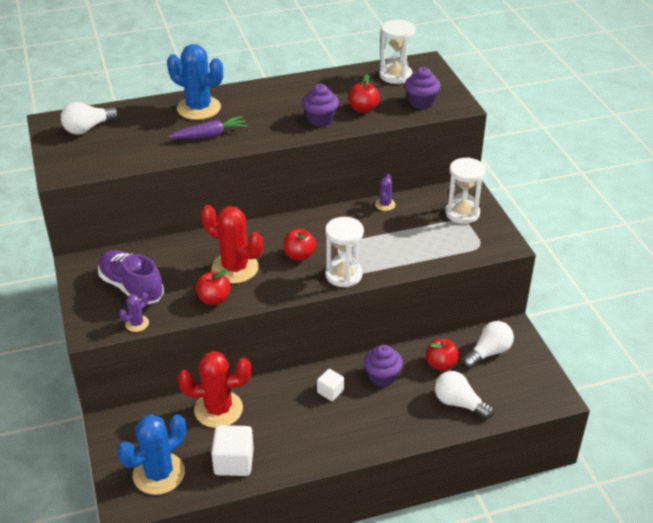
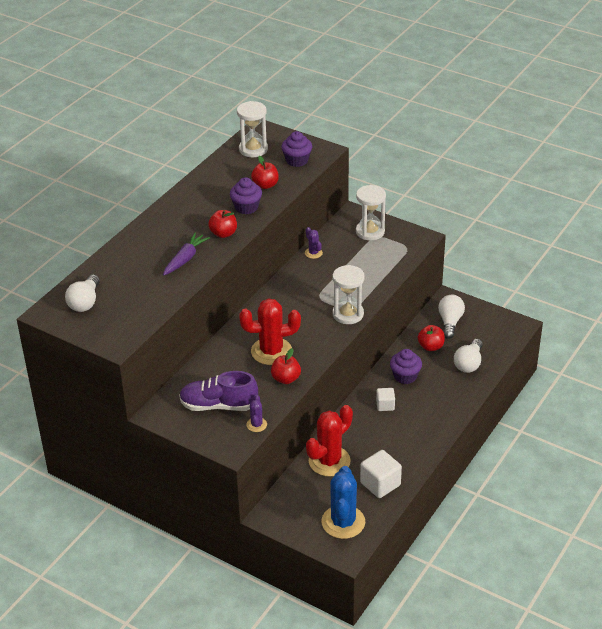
camera: 40 degrees left, 0 degrees up
blue cactus [167,44,223,120] -> none
red apple [283,228,316,261] -> red apple moved to [208,210,237,238]
white light bulb [435,371,494,419] -> white light bulb turned 60 degrees counterclockwise [454,339,483,373]

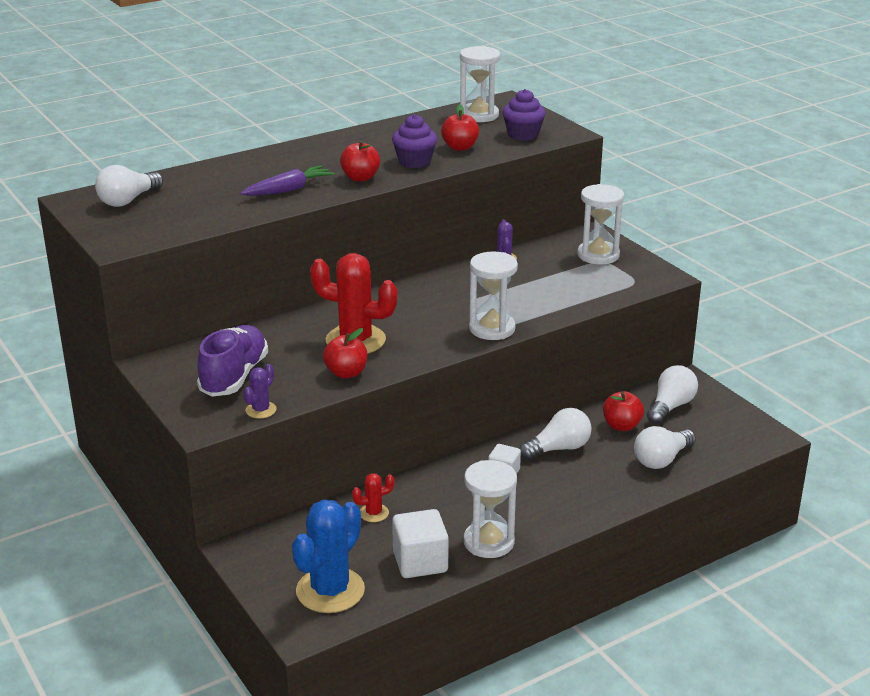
camera: 25 degrees right, 10 degrees down
purple shoe [179,371,258,411] -> purple shoe turned 75 degrees clockwise [197,325,268,397]
red cactus [306,405,353,477] -> red cactus [352,473,395,522], size x0.47
purple cupcake [390,349,422,384] -> white light bulb [519,408,592,460]
none -> white hourglass [464,460,517,558]

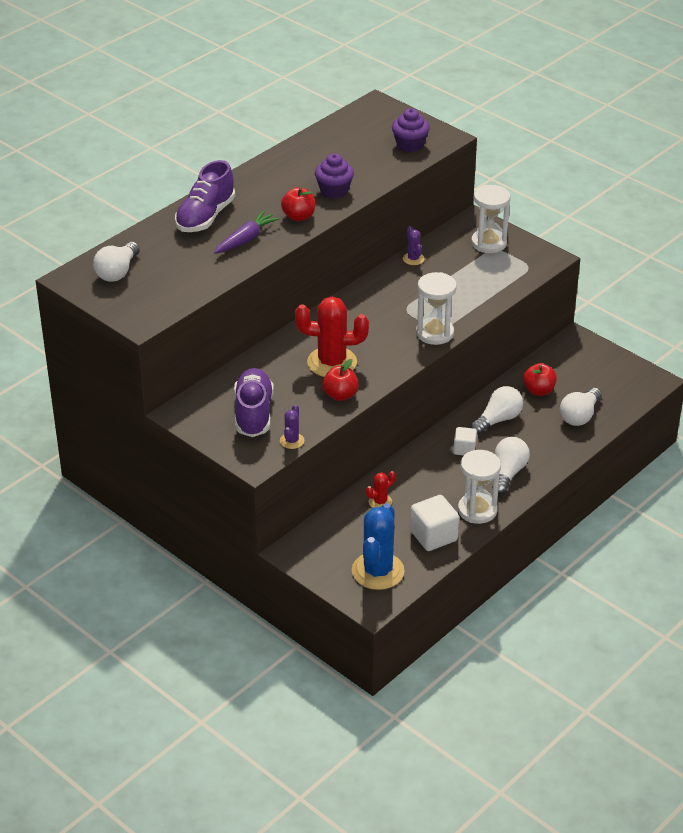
camera: 15 degrees left, 10 degrees up
red apple [441,104,479,151] -> none
white hourglass [460,46,501,122] -> none
white light bulb [647,365,698,424] -> white light bulb moved to [492,437,530,495]
none -> purple shoe [175,160,235,232]

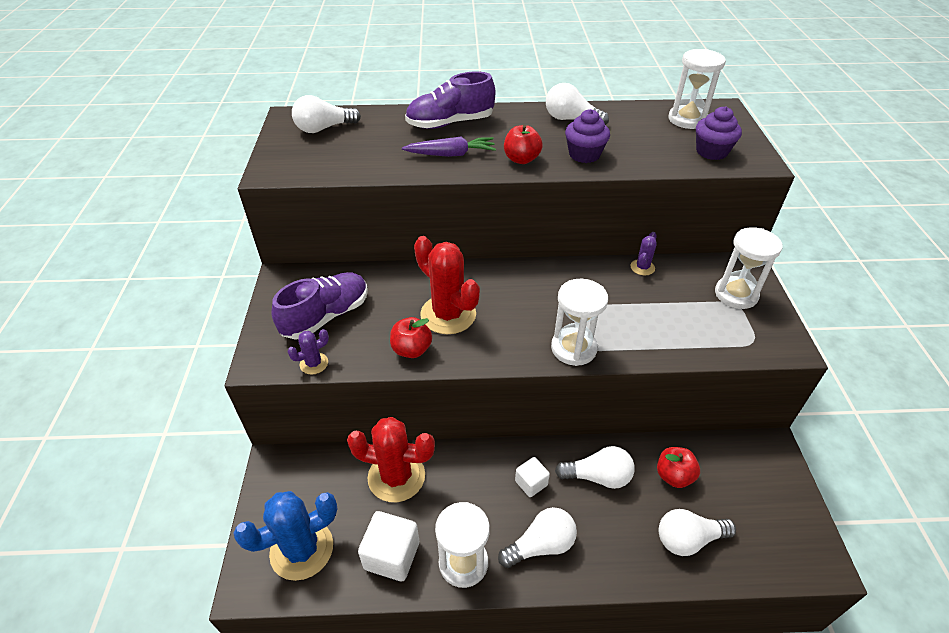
camera: 45 degrees right, 5 degrees up
red cactus [366,471,396,508] -> red cactus [347,417,435,502], size x2.12
none -> white light bulb [546,83,609,125]
none -> white hourglass [669,49,726,129]

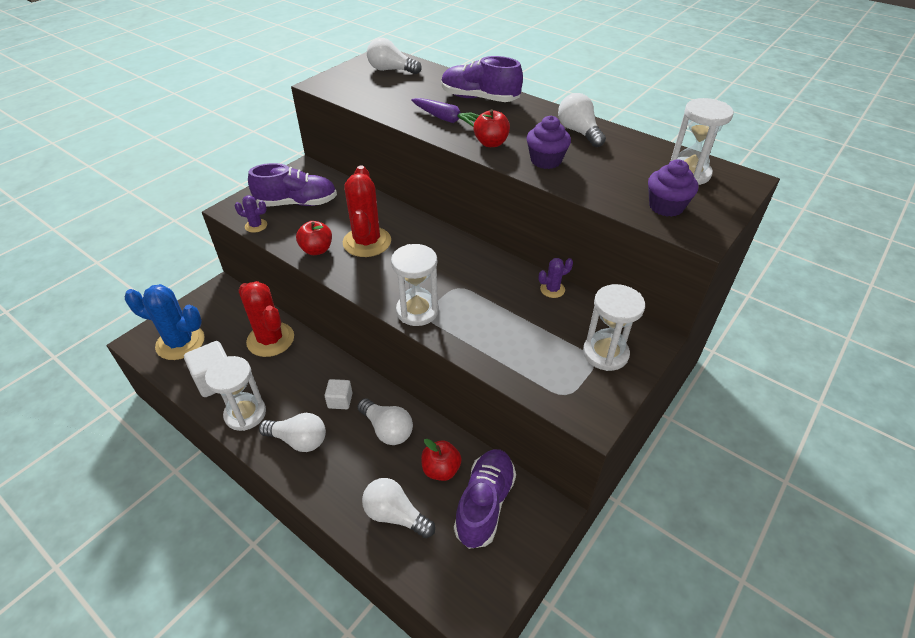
camera: 40 degrees right, 0 degrees up
none -> purple shoe [454,449,516,549]

